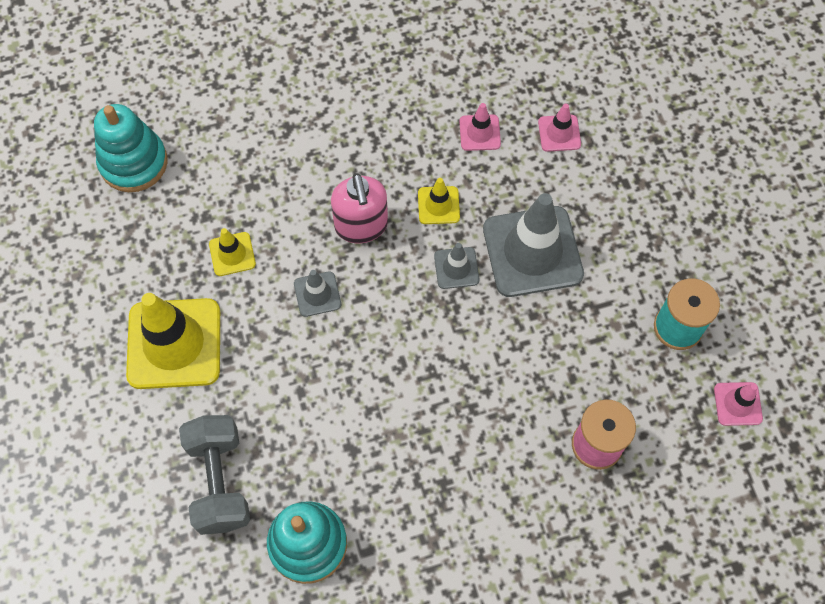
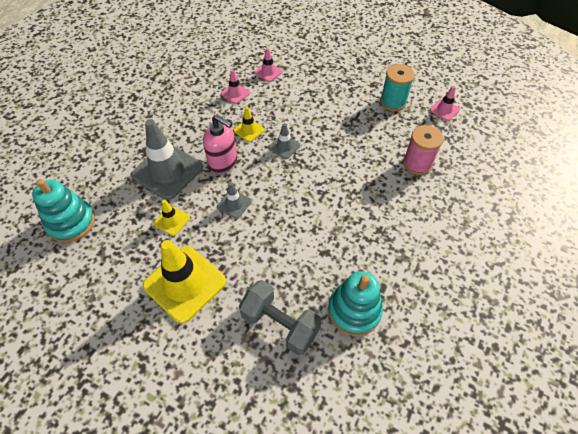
camera: 45 degrees left, 10 degrees down
grey traffic cone [483,193,584,297] -> grey traffic cone moved to [131,119,203,200]

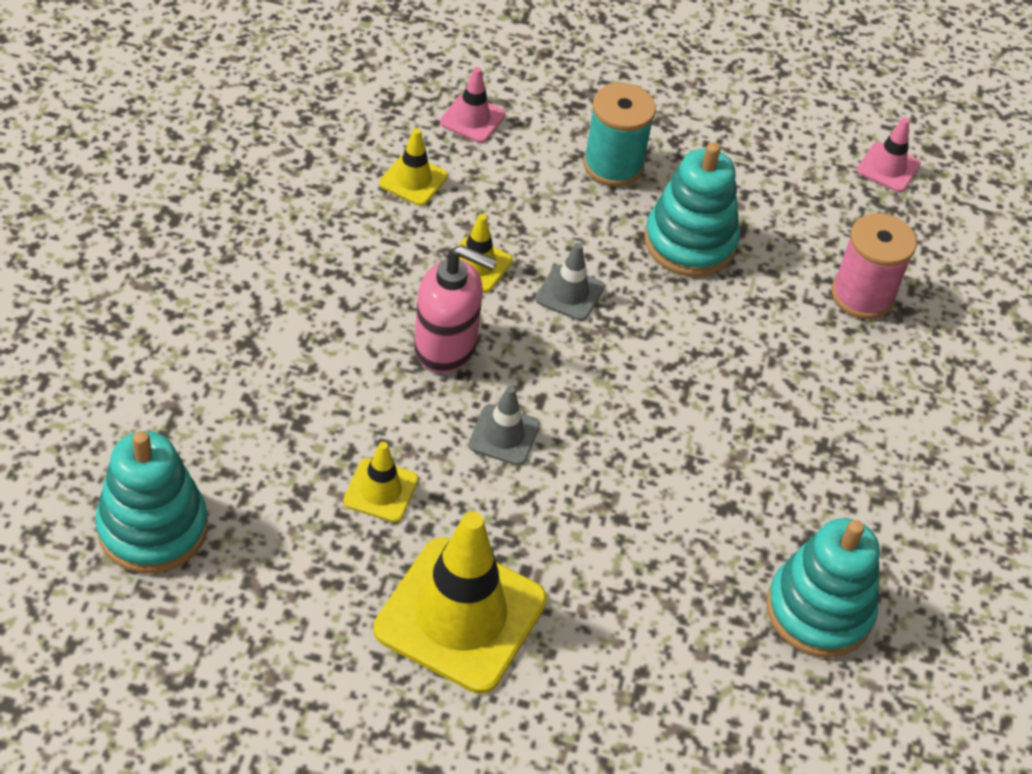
camera: 20 degrees left, 5 degrees down
grey traffic cone [131,119,203,200] -> none
pink traffic cone [221,69,250,104] -> yellow traffic cone [379,128,448,206]
grey dumbbell [239,280,322,355] -> none
turquoise spool [380,64,415,111] -> turquoise spool moved to [583,83,656,187]
none -> turquoise stacking toy [644,143,740,277]

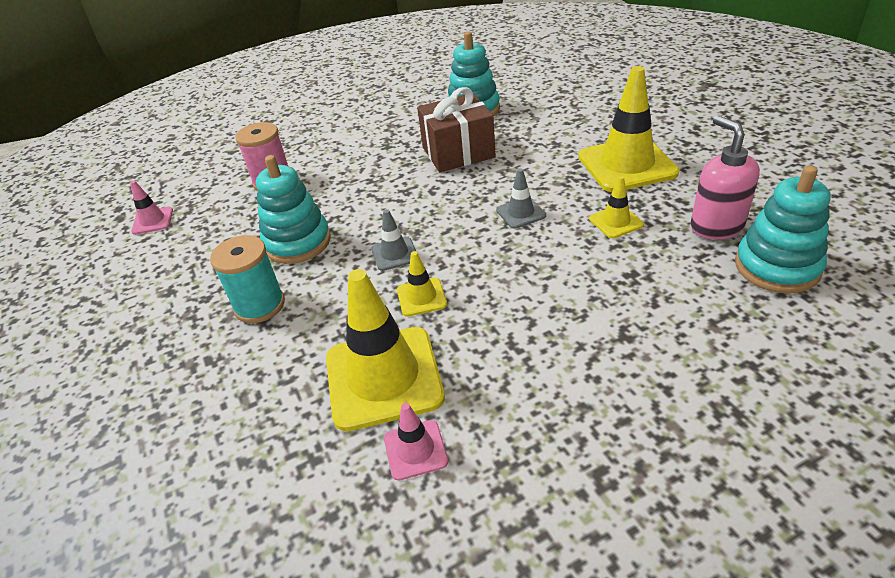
camera: 120 degrees left, 10 degrees down
yellow traffic cone [379,128,448,206] -> yellow traffic cone [326,269,445,431], size x2.12
pink soap dispenser [414,245,497,373] -> pink soap dispenser moved to [691,116,760,240]
pink traffic cone [440,67,505,143] -> pink traffic cone moved to [384,403,448,481]
none -> brown gift [417,87,496,172]

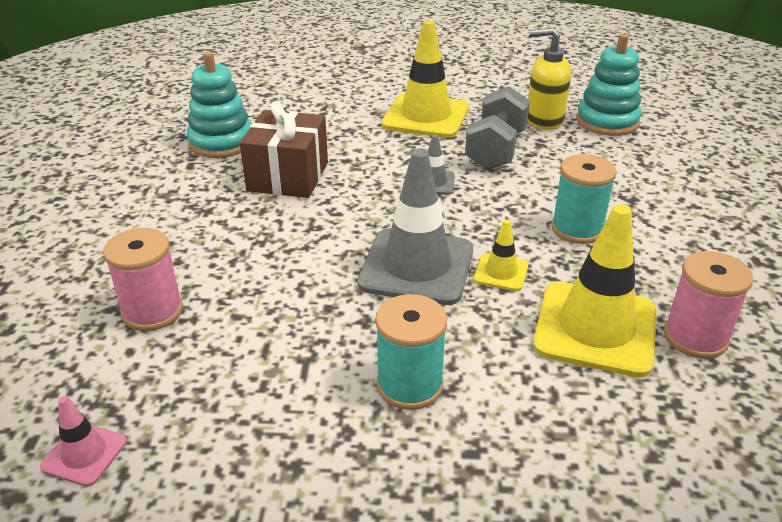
camera: 65 degrees left, 5 degrees down
turquoise stacking toy [256,155,331,264] -> none
grey traffic cone [371,209,416,271] -> grey traffic cone [358,149,473,305], size x2.12
pink traffic cone [384,403,448,481] -> pink spool [664,251,753,359]
yellow traffic cone [589,176,644,238] -> grey dumbbell [465,86,530,170]
pink soap dispenser [691,116,760,240] -> yellow soap dispenser [528,28,571,130]
none -> turquoise spool [551,154,617,244]

